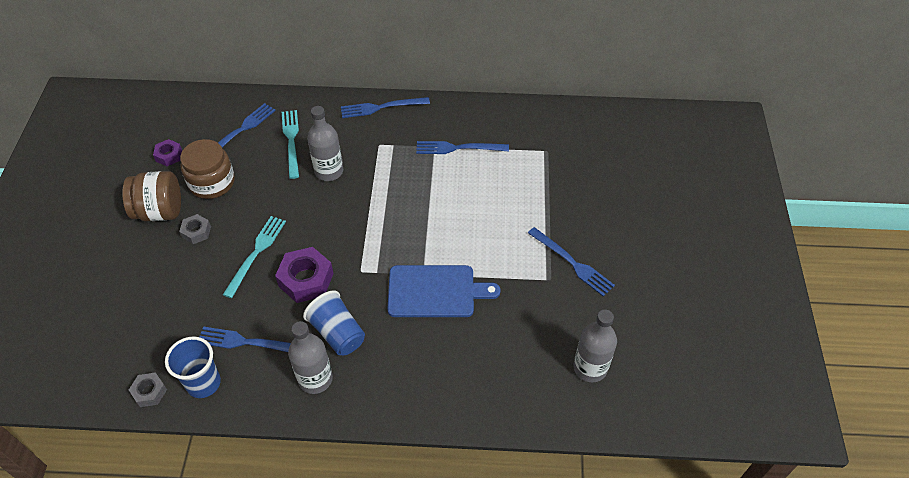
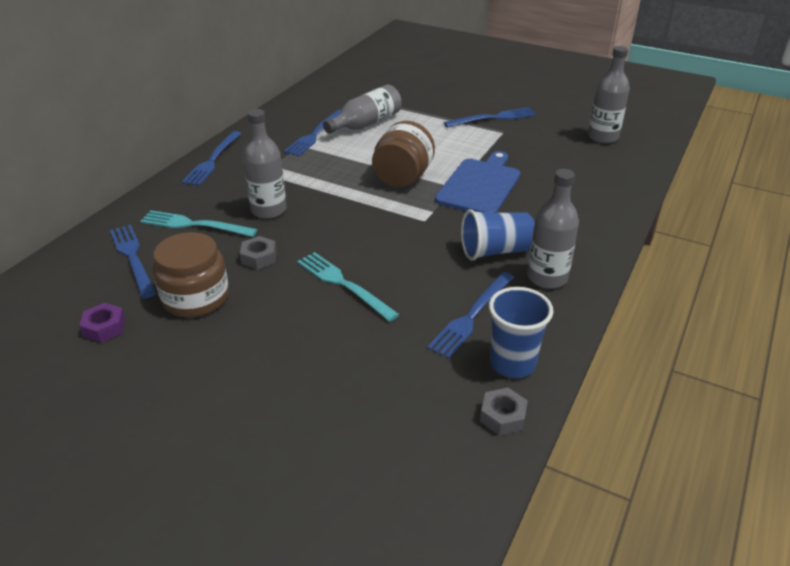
camera: 65 degrees left, 15 degrees down
brown jar [122,171,181,221] -> brown jar moved to [372,121,435,187]
grey nut [179,214,211,244] -> grey nut moved to [240,236,277,270]
purple nut [275,247,334,303] -> none
none -> grey bottle [323,85,402,134]

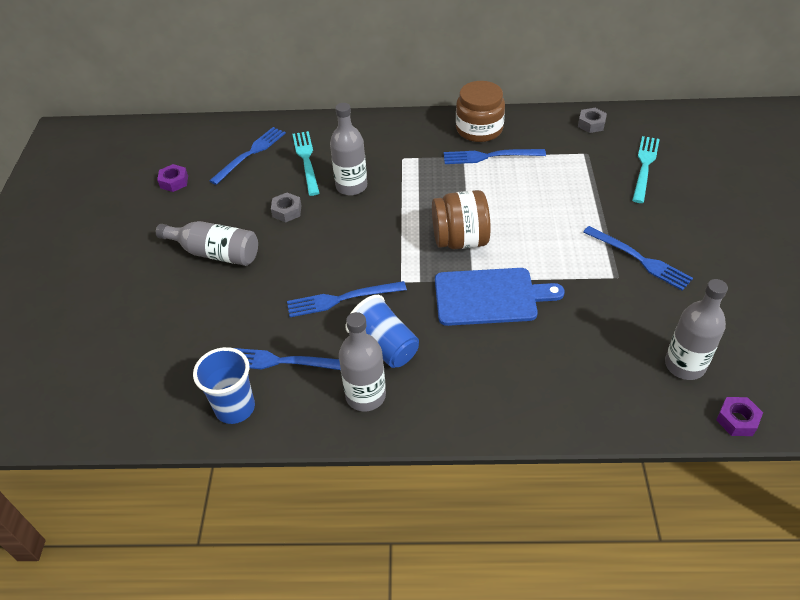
camera: 65 degrees right, 10 degrees up
brown jar [153,232,229,317] -> brown jar moved to [456,81,505,142]
blue fork [182,131,242,186] -> blue fork moved to [287,281,407,317]
turquoise fork [297,252,400,322] -> turquoise fork moved to [632,136,660,203]
grey bottle [323,85,402,134] -> grey bottle moved to [156,221,258,266]
grey nut [480,388,528,436] -> grey nut moved to [578,108,607,133]
none -> purple nut [716,397,763,436]

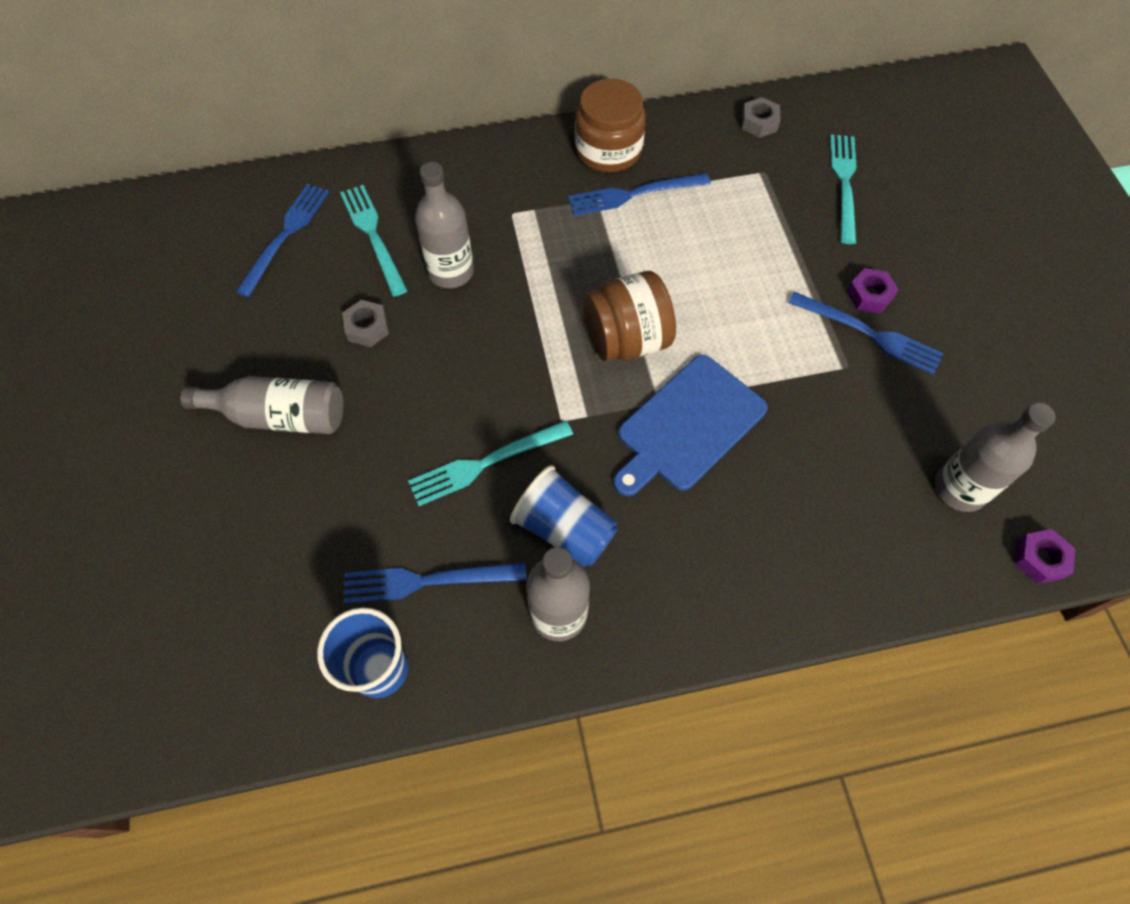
camera: 15 degrees left, 15 degrees up
purple nut [157,164,188,192] -> purple nut moved to [847,268,899,314]
blue fork [287,281,407,317] -> turquoise fork [408,420,573,506]
blue cutting board [435,268,565,326] -> blue cutting board turned 150 degrees clockwise [613,355,768,496]

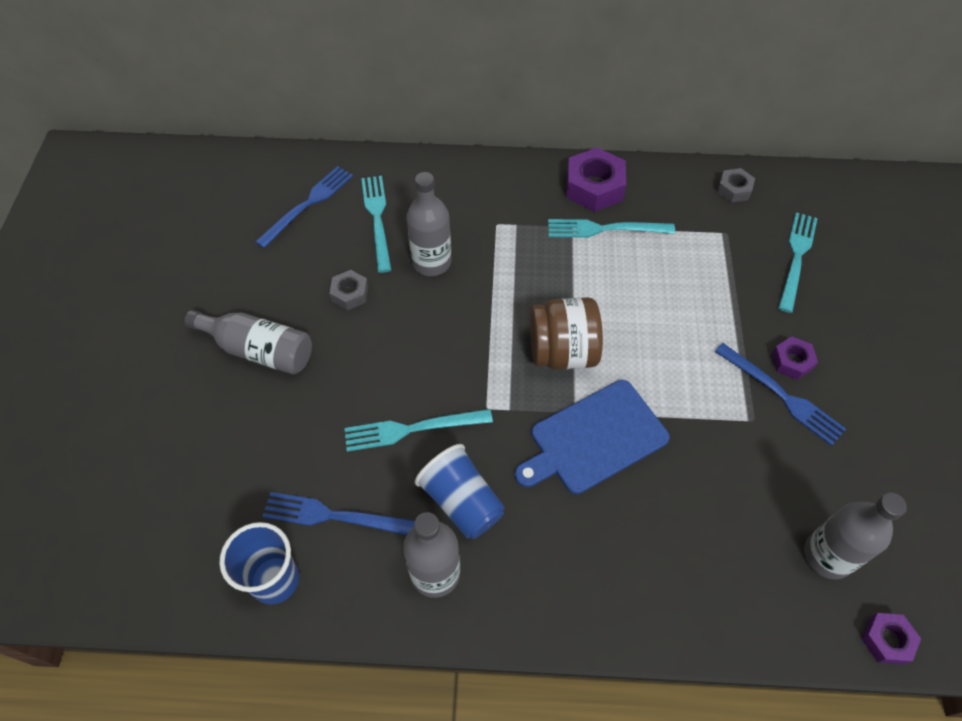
camera: 15 degrees right, 5 degrees down
blue fork [568,173,711,216] -> turquoise fork [548,219,675,238]
brown jar [575,79,646,172] -> purple nut [566,148,626,212]

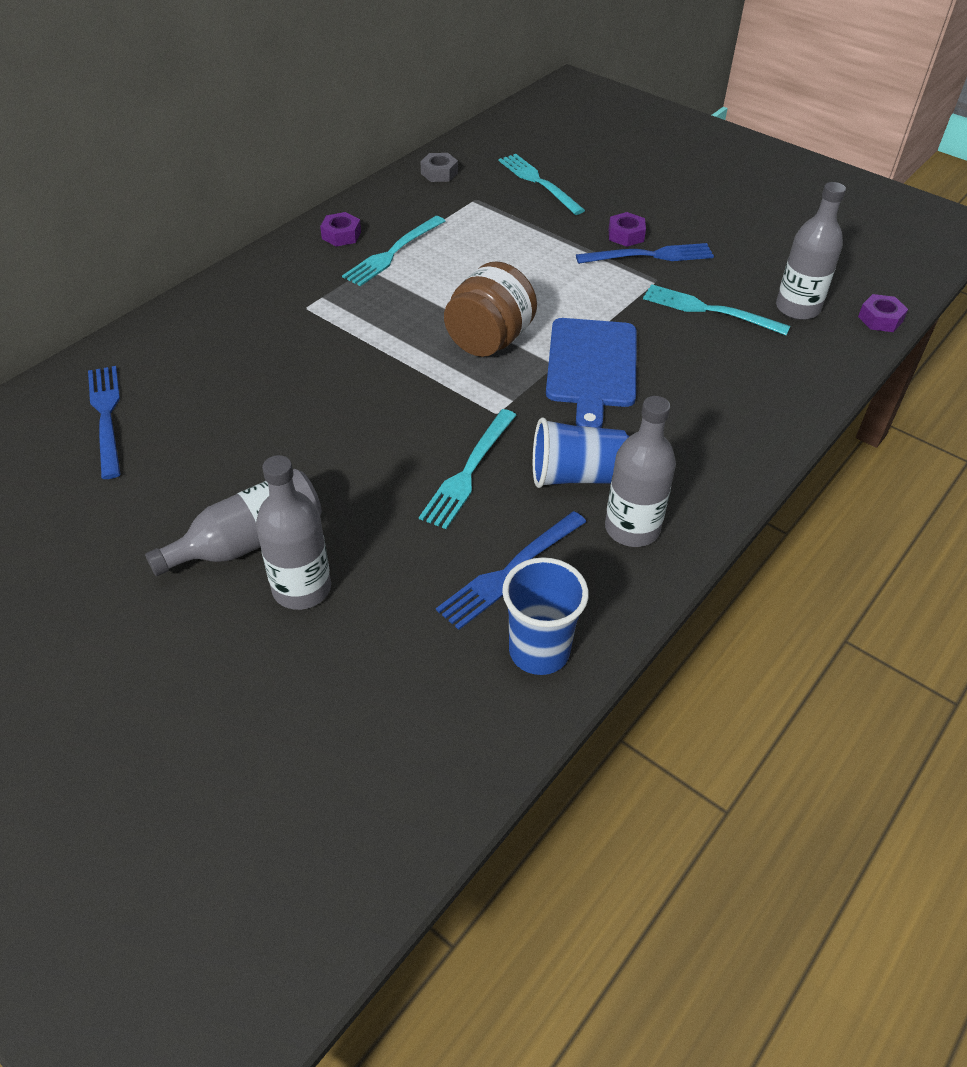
camera: 55 degrees left, 10 degrees down
grey nut [330,270,368,310] -> none
turquoise fork [361,176,391,273] -> turquoise fork moved to [643,284,790,335]
grey bottle [406,172,451,276] -> grey bottle moved to [256,455,331,610]
purple nut [566,148,626,212] -> purple nut [320,212,361,247], size x0.56

